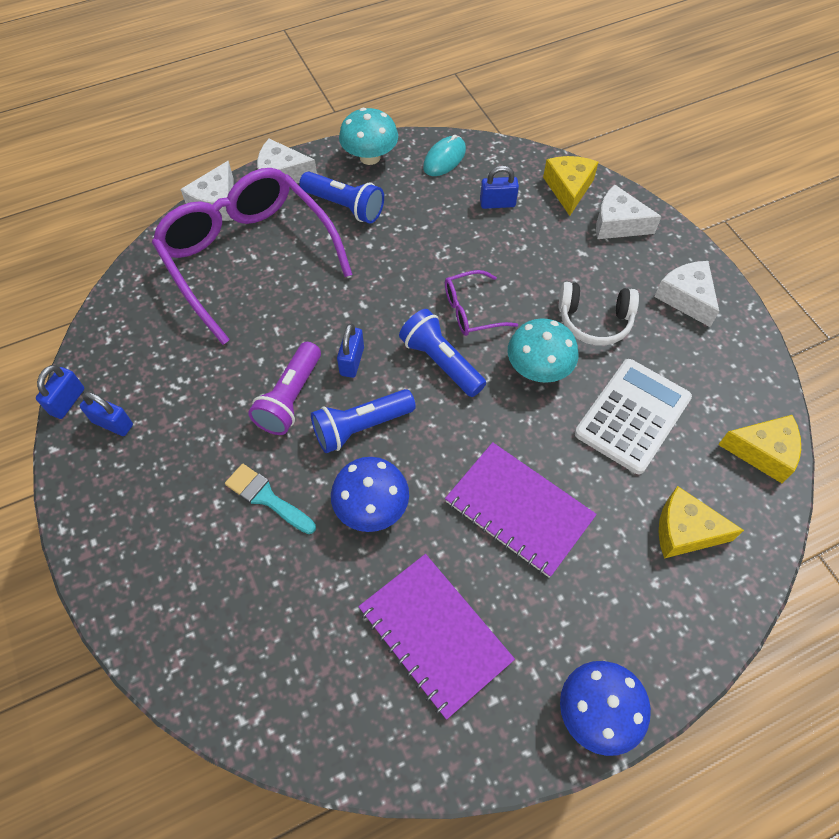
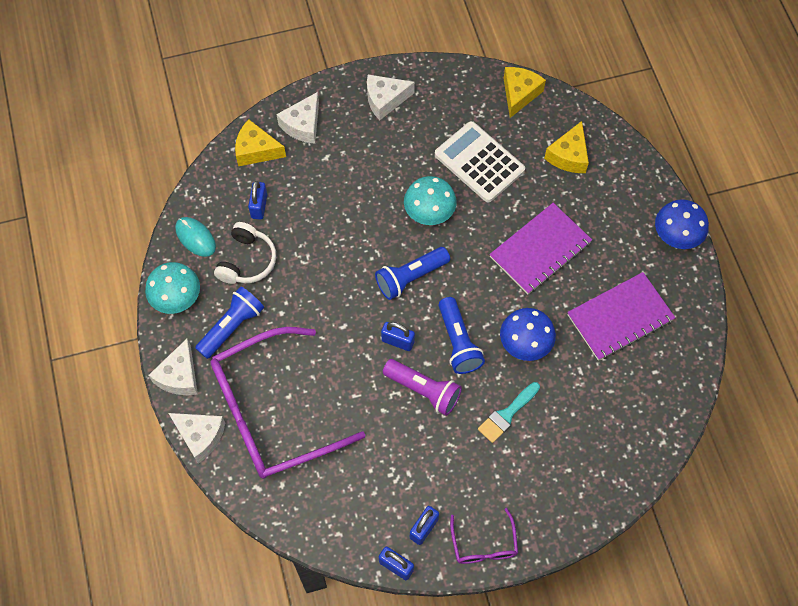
camera: 80 degrees left, 5 degrees up
purple glasses [445,270,518,336] -> purple glasses moved to [450,508,518,564]
white headphones [559,282,639,346] -> white headphones moved to [214,222,276,284]

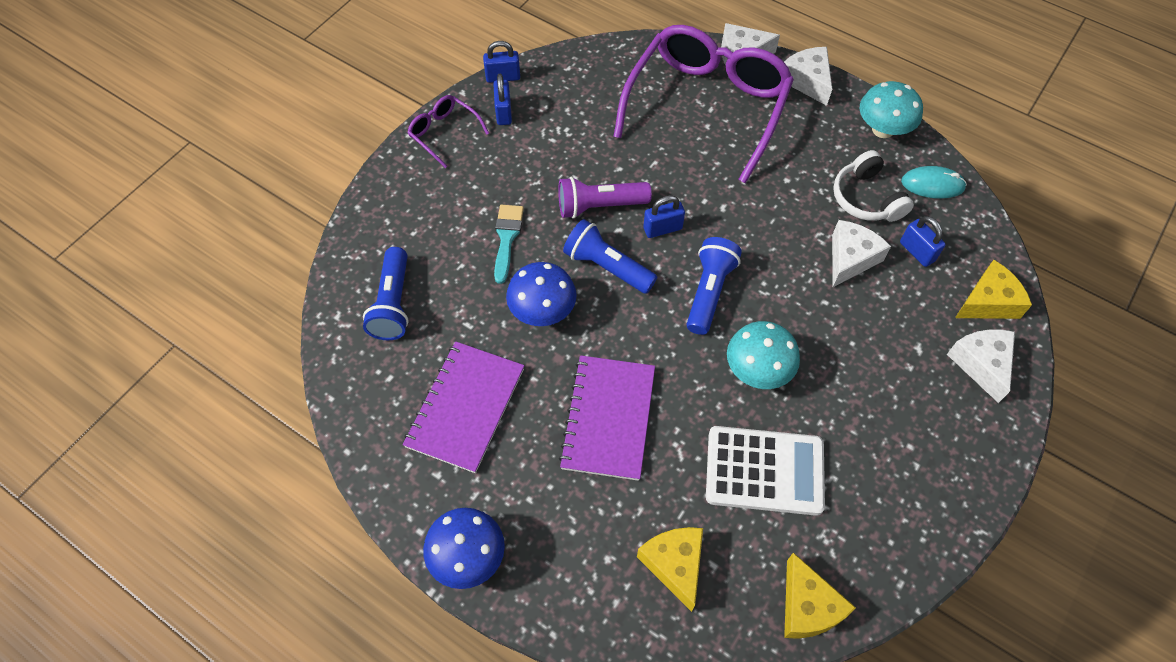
camera: 140 degrees right, 5 degrees down
blue flashlight [195,286,264,359] -> blue flashlight moved to [363,247,409,340]
white cheese [367,75,415,120] -> white cheese moved to [832,220,891,287]

